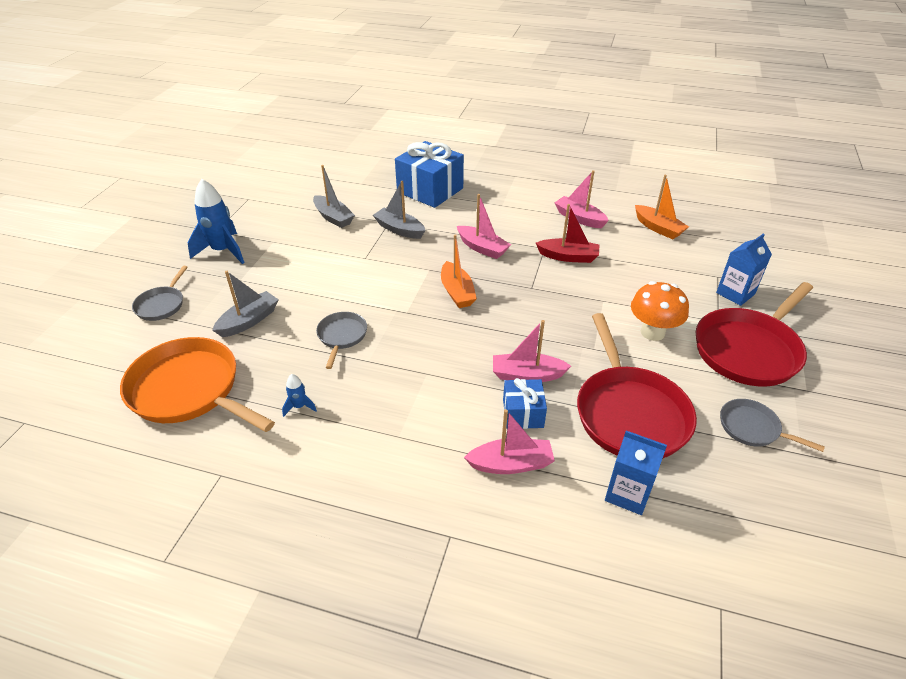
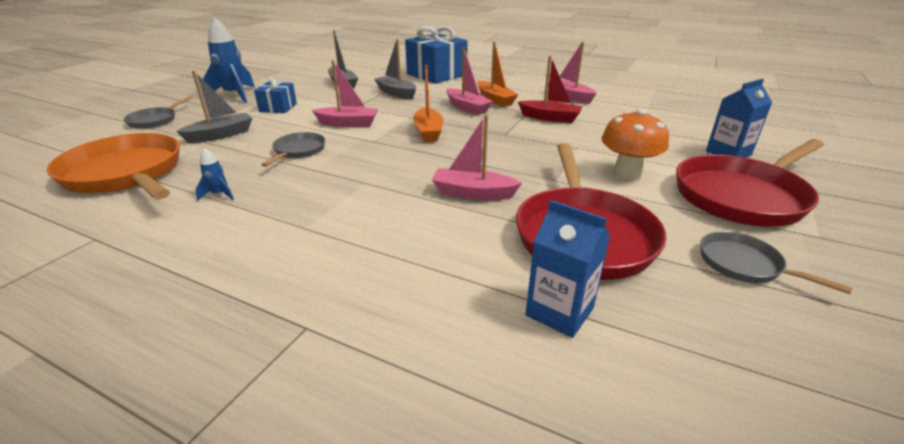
camera: 10 degrees right, 10 degrees down
pink boat [464,409,555,474] -> pink boat moved to [312,60,378,127]
blue gift [503,378,547,429] -> blue gift moved to [254,77,297,113]
orange boat [635,175,689,239] -> orange boat moved to [477,42,518,107]

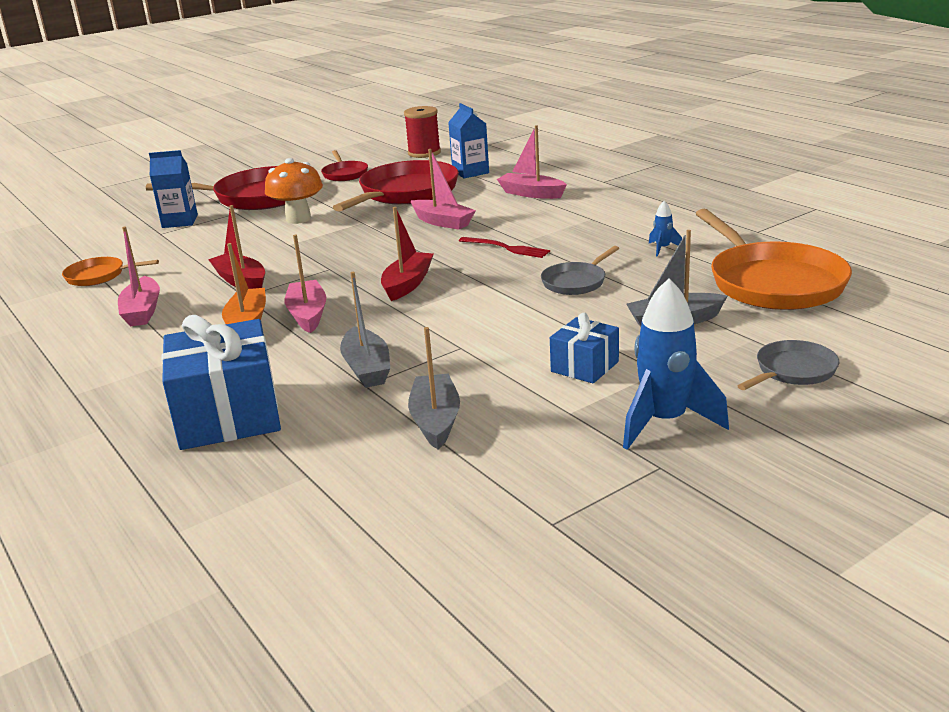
camera: 150 degrees left, 5 degrees down
pink boat [312,60,378,127] -> pink boat moved to [497,125,567,199]
orange boat [413,65,443,142] -> red boat [381,207,434,301]
grey pan [700,231,853,294] -> red pan [321,150,368,181]
none -> orange pan [62,257,159,286]
none -> red spool [404,106,441,158]
none -> red fork [459,237,550,258]

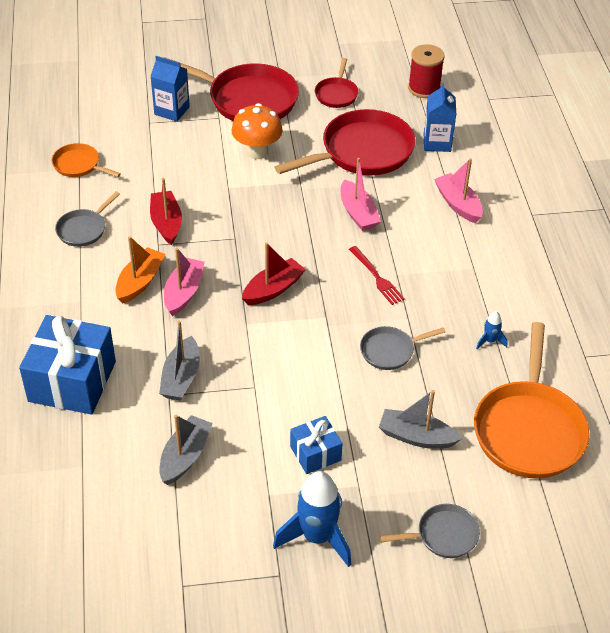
camera: 25 degrees right, 20 degrees up
pink boat [118,226,160,326] -> grey pan [55,191,120,247]

